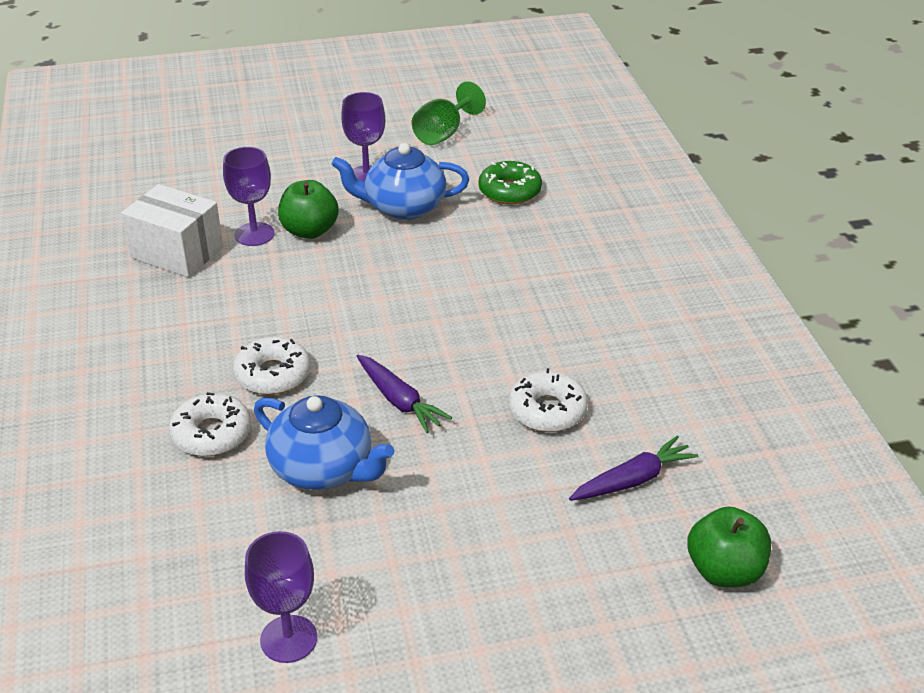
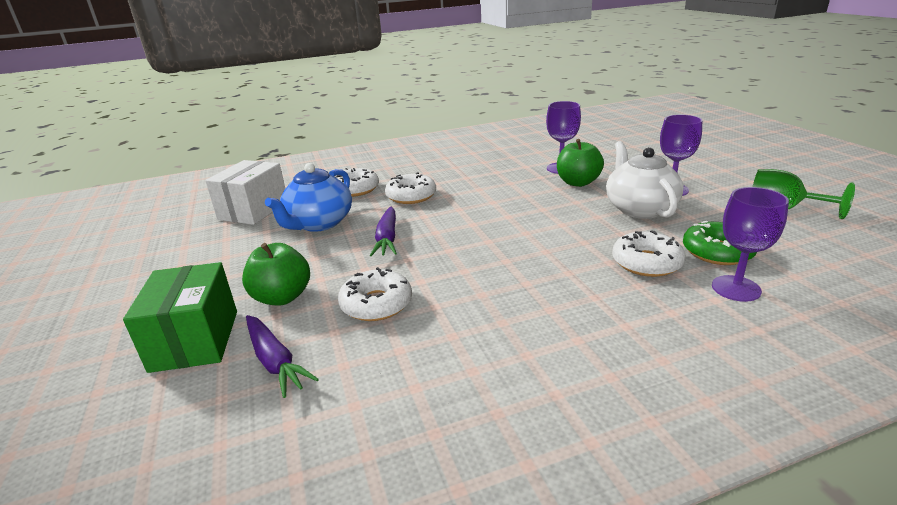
camera: 85 degrees right, 10 degrees down
white box [121,184,223,277] -> white box moved to [205,160,285,225]
purple goblet [245,531,317,663] -> purple goblet moved to [712,187,789,302]
blue teapot [332,143,469,220] -> white teapot [606,141,683,219]
purple carrot [356,355,452,433] -> purple carrot turned 45 degrees counterclockwise [370,206,397,256]
green apple [687,506,771,587] -> green apple moved to [242,243,310,305]
none -> green box [123,262,237,373]
none -> white donut [612,230,686,277]

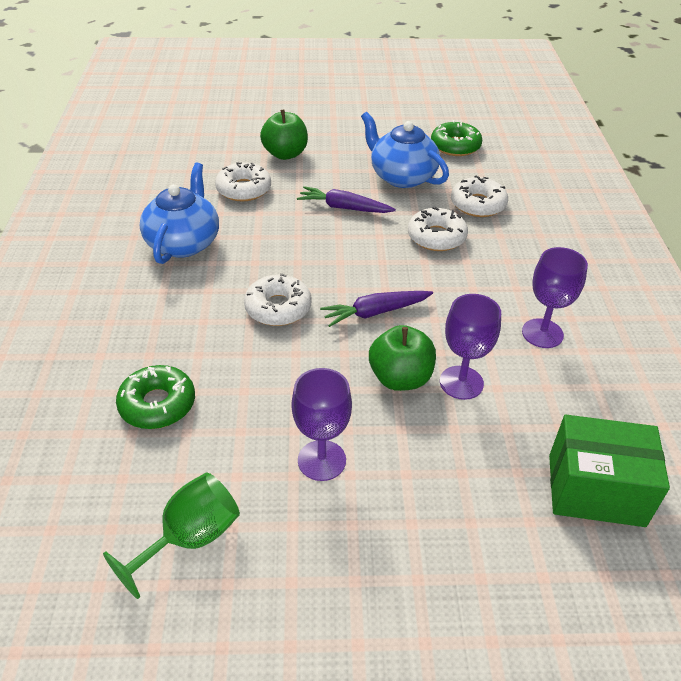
camera: 105 degrees right, 15 degrees up
green box [123,262,237,373] -> green box moved to [549,415,670,527]
white box [205,160,285,225] -> green donut [431,120,482,156]
purple carrot [246,315,319,398] -> purple carrot moved to [320,291,433,327]
white teapot [606,141,683,219] -> none
white donut [612,230,686,277] -> white donut moved to [244,273,312,326]
purple goblet [712,187,789,302] -> purple goblet moved to [522,247,588,348]
none -> blue teapot [140,163,219,264]

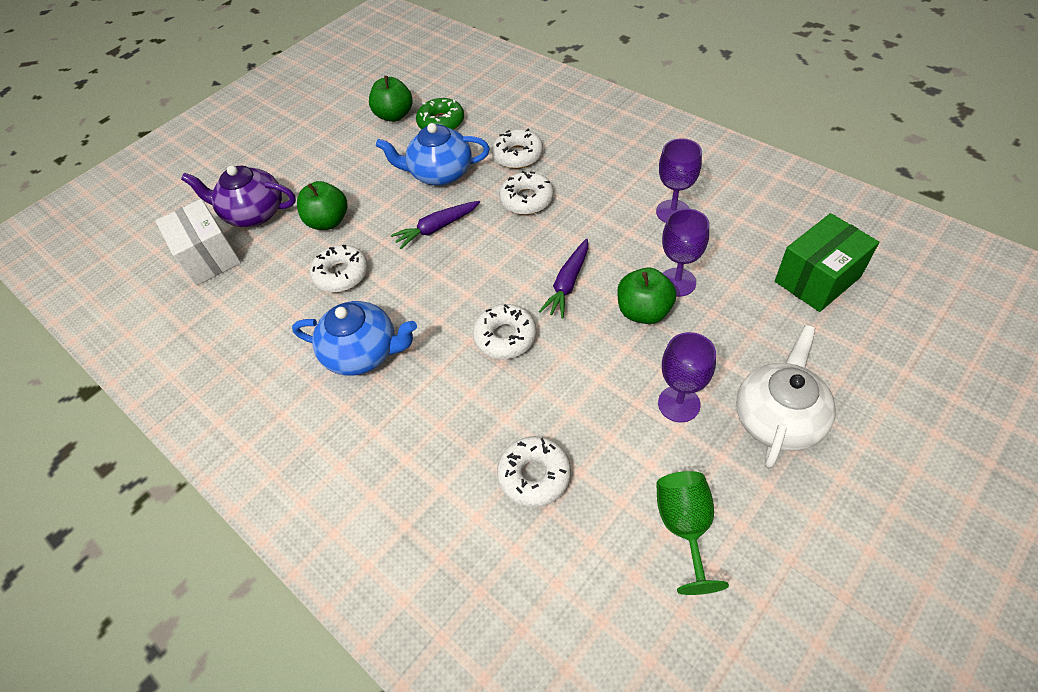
camera: 40 degrees left, 10 degrees up
green donut [116,365,195,429] -> white donut [497,436,571,507]
blue teapot [140,163,219,264] -> blue teapot turned 135 degrees clockwise [292,301,417,376]
none -> white box [155,199,241,286]
none -> purple teapot [181,165,296,227]
none -> green apple [369,76,412,122]
none -> white teapot [736,325,836,468]

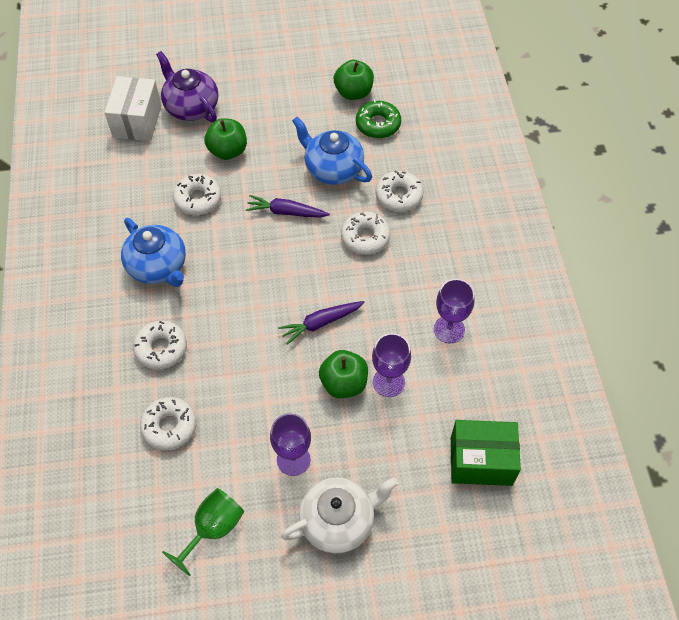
camera: 35 degrees right, 5 degrees up
white donut [473,304,537,359] -> white donut moved to [133,320,187,370]

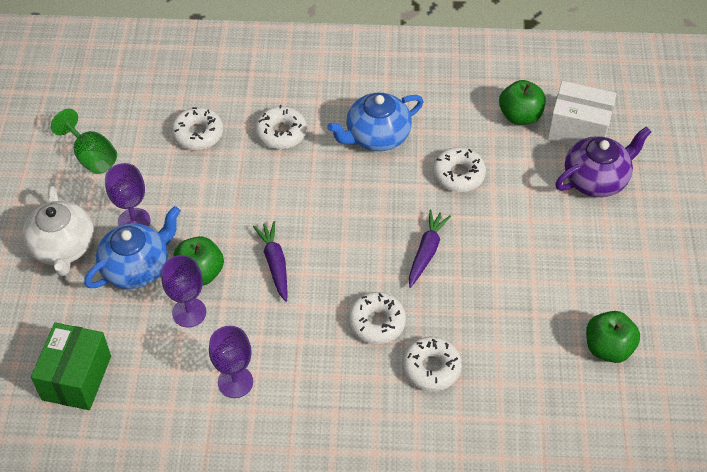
camera: 100 degrees right, 5 degrees down
green apple [205,118,247,160] -> green apple moved to [499,80,546,125]
blue teapot [292,117,372,185] -> blue teapot moved to [84,206,181,289]
green donut [356,99,401,138] -> none

